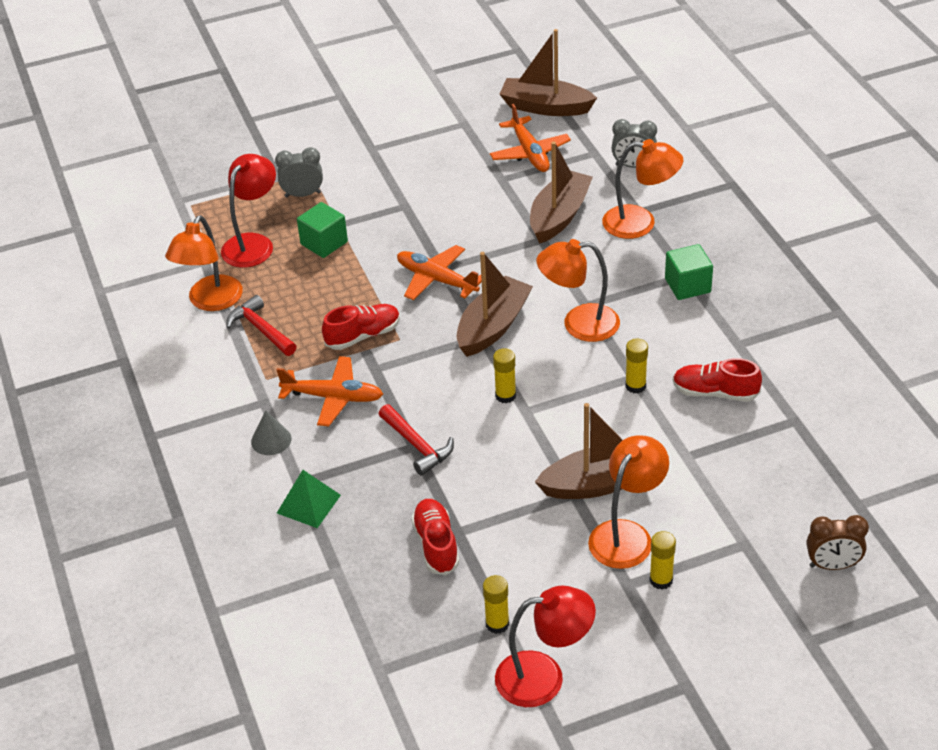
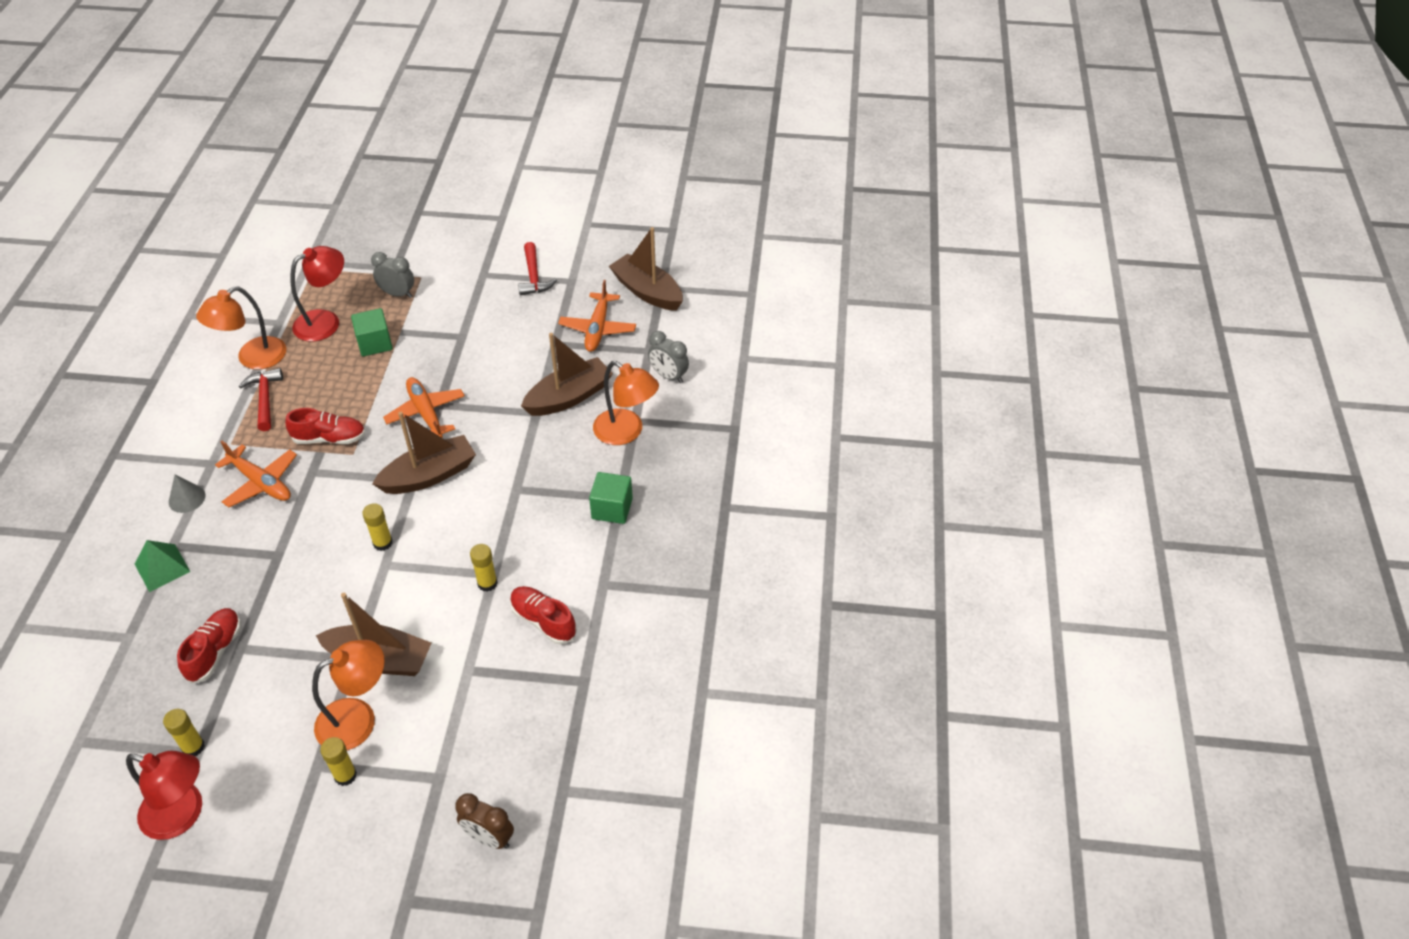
camera: 25 degrees right, 5 degrees up
red hammer [379,404,454,476] -> red hammer moved to [518,242,557,296]
orange lamp [537,239,620,342] -> none

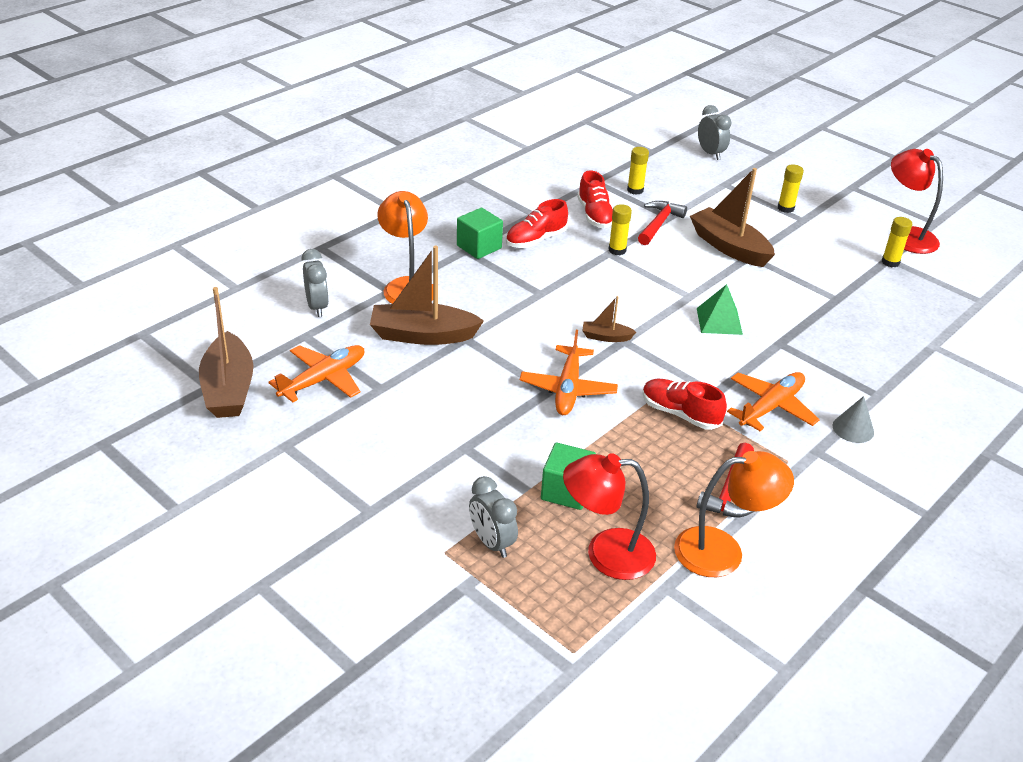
camera: 145 degrees left, 10 degrees down
green pyramid [135,540,190,592] -> green pyramid moved to [697,284,743,335]
red shoe [177,608,241,684] -> red shoe moved to [506,199,568,248]
orange plane [215,441,297,507] -> orange plane turned 60 degrees clockwise [727,372,820,431]
orange lamp [312,640,385,750] -> none
yellow glue stick [362,503,393,551] -> yellow glue stick moved to [627,147,649,195]
brown boat [372,412,476,494] -> brown boat [582,296,636,342], size x0.49
brown clock [455,793,514,849] -> grey clock [698,105,732,160]
red hammer [518,242,557,296] -> red hammer moved to [638,201,687,245]

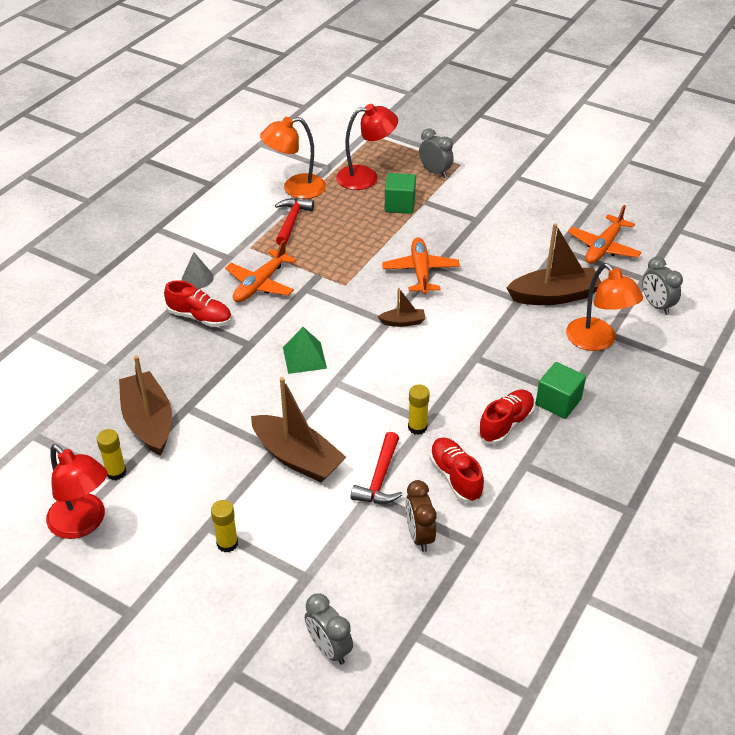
camera: 170 degrees right, 5 degrees up
brown boat [199,287,253,418] -> brown boat moved to [119,355,172,456]
yellow glue stick [627,147,649,195] -> brown clock [405,480,437,552]
red shoe [642,379,727,430] -> red shoe moved to [164,280,232,327]

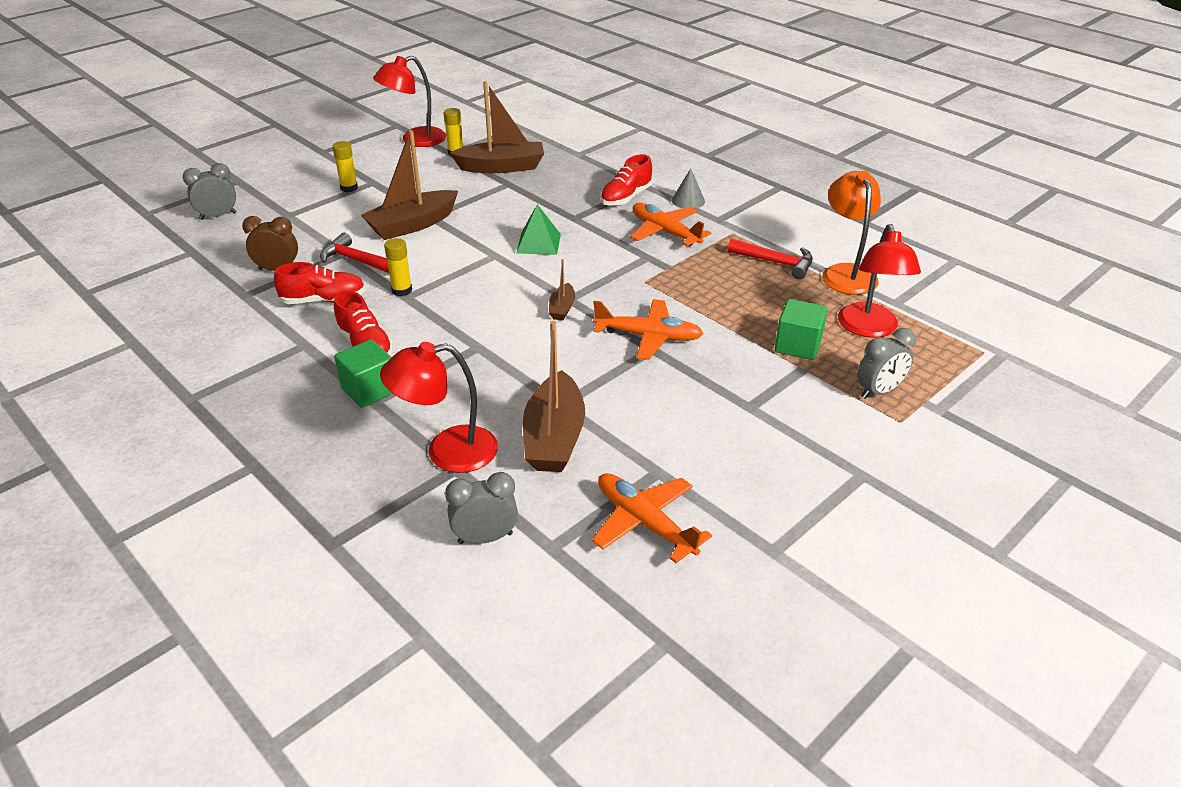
camera: 105 degrees right, 5 degrees down
orange lamp [566,263,643,351] -> red lamp [380,342,498,473]

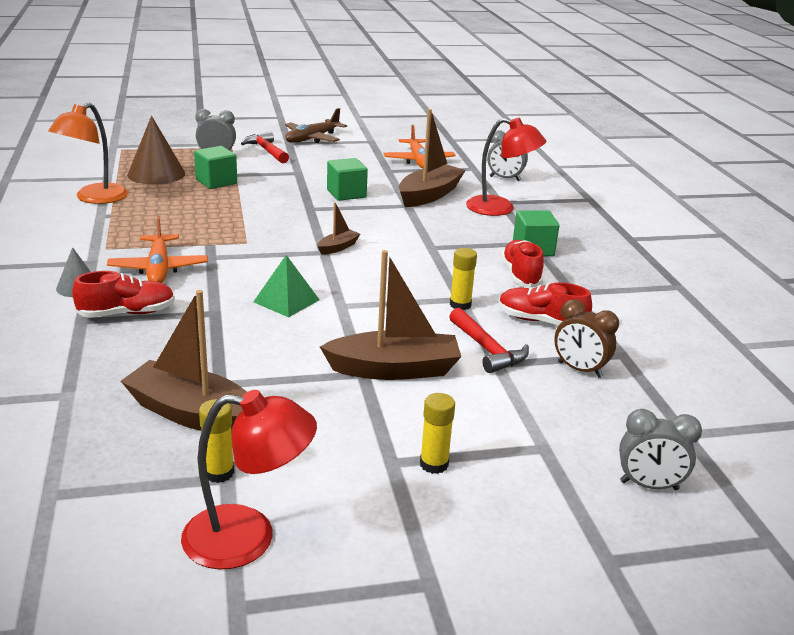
camera: 150 degrees left, 10 degrees down
orange plane [593,299,704,360] -> none
red hammer [728,238,813,279] -> red hammer moved to [241,131,289,163]
red lamp [838,224,921,338] -> brown cone [127,116,185,185]
none -> brown plane [285,108,347,143]
none -> green cube [327,158,368,201]

